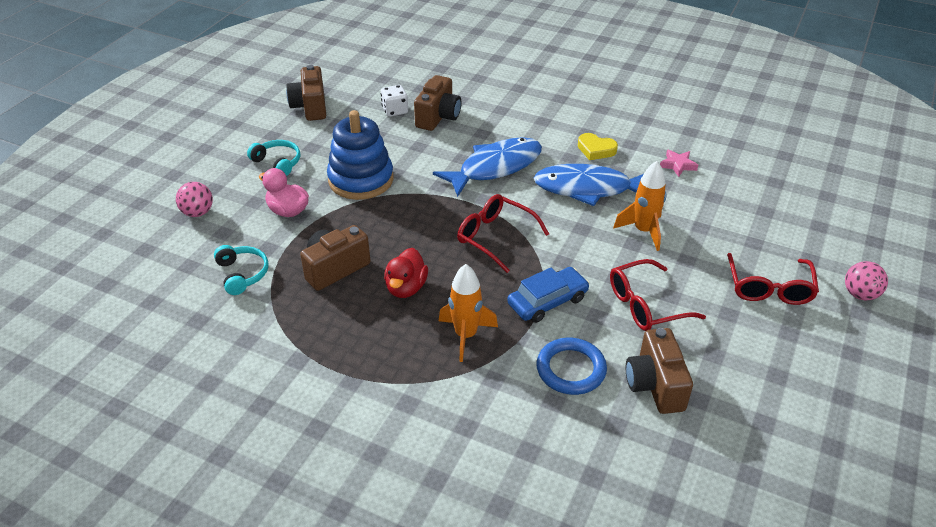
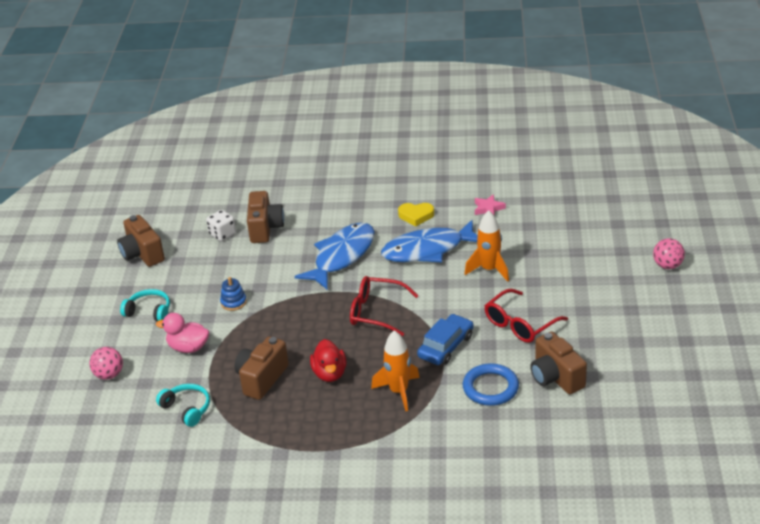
camera: 20 degrees left, 5 degrees down
blue stacking toy [327,110,393,200] -> blue stacking toy [220,277,247,311], size x0.43
red glasses [727,253,819,305] -> none

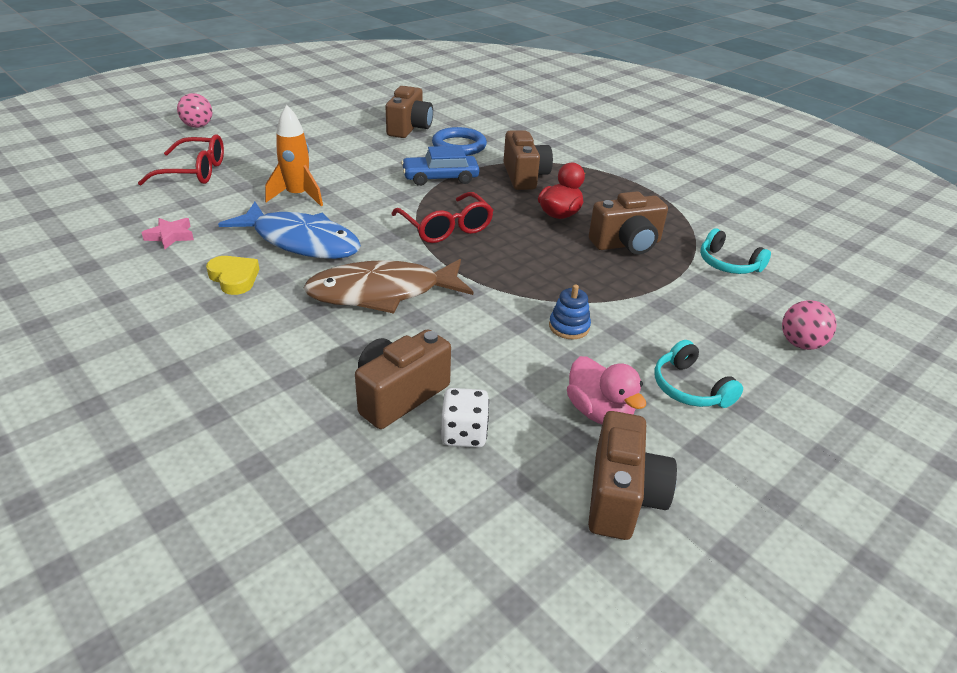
camera: 140 degrees left, 0 degrees up
pink duck [156,313,209,353] -> pink duck moved to [567,356,646,424]
turquoise headphones [156,384,210,427] -> turquoise headphones turned 45 degrees counterclockwise [700,228,771,274]
blue fish [294,222,375,290] -> brown fish [303,259,473,314]
orange rocket [371,330,420,411] -> brown camera [503,130,553,190]
red glasses [485,289,568,343] -> red glasses moved to [138,134,224,186]

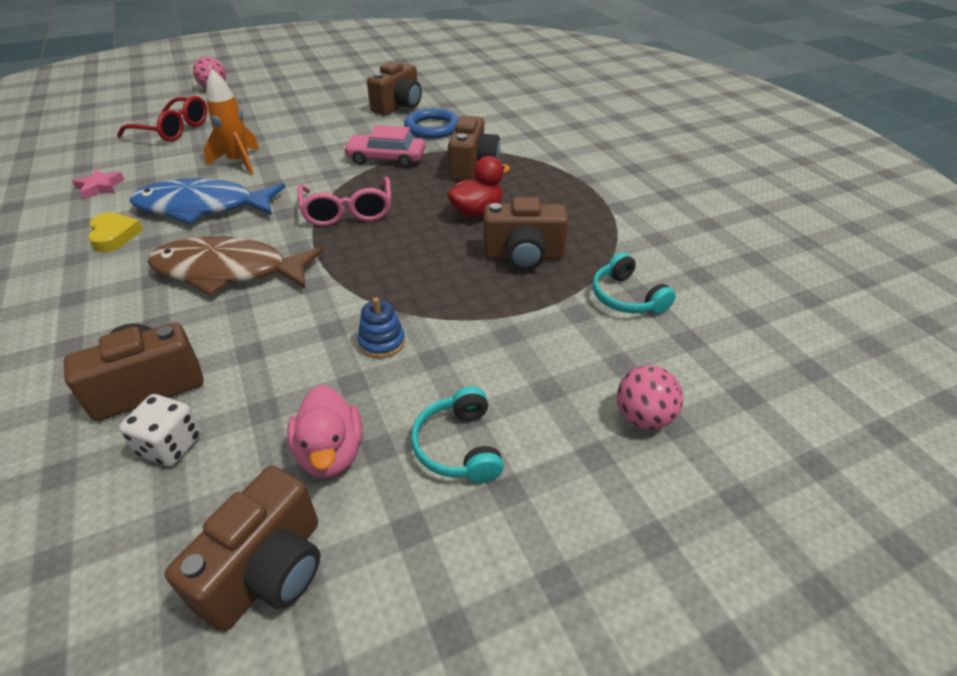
camera: 20 degrees right, 5 degrees up
blue fish [218,202,361,259] -> blue fish turned 135 degrees clockwise [129,178,285,224]
red glasses [391,192,494,243] -> pink glasses [297,177,391,226]
blue car [401,146,479,186] -> pink car [344,125,425,168]

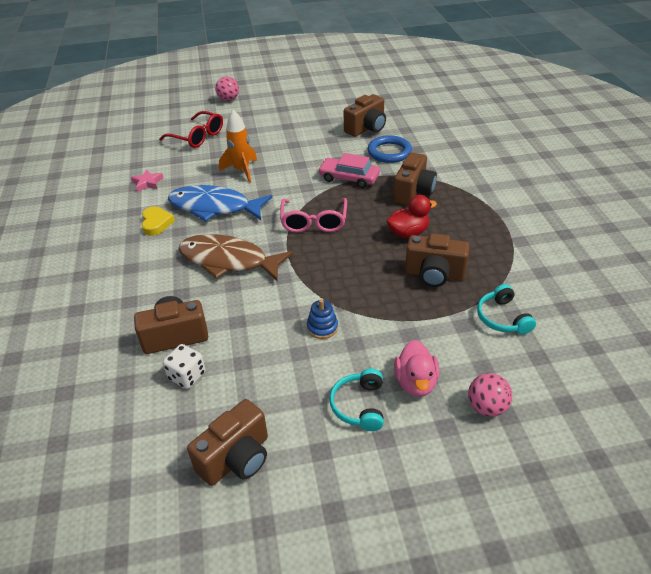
camera: 15 degrees right, 0 degrees up
pink duck [287,385,363,478] -> pink duck moved to [394,340,440,397]

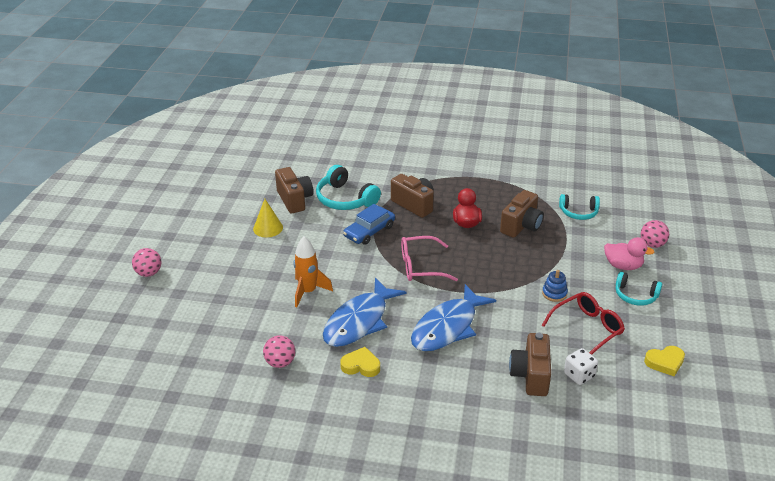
camera: 70 degrees left, 5 degrees down
pink star [131,169,164,192] -> pink ball [263,335,295,368]
red glasses [159,111,223,148] -> red glasses moved to [541,292,625,355]
brown fish [178,234,293,281] -> blue fish [411,284,496,351]
brown camera [187,399,268,486] -> yellow heart [644,346,685,376]
pink glasses [280,198,347,232] -> pink glasses turned 150 degrees clockwise [401,236,458,281]
pink car [318,153,380,188] -> blue car [343,204,395,245]
blue ring [368,135,412,163] -> turquoise headphones [316,165,381,210]
none -> yellow cone [253,199,283,238]

